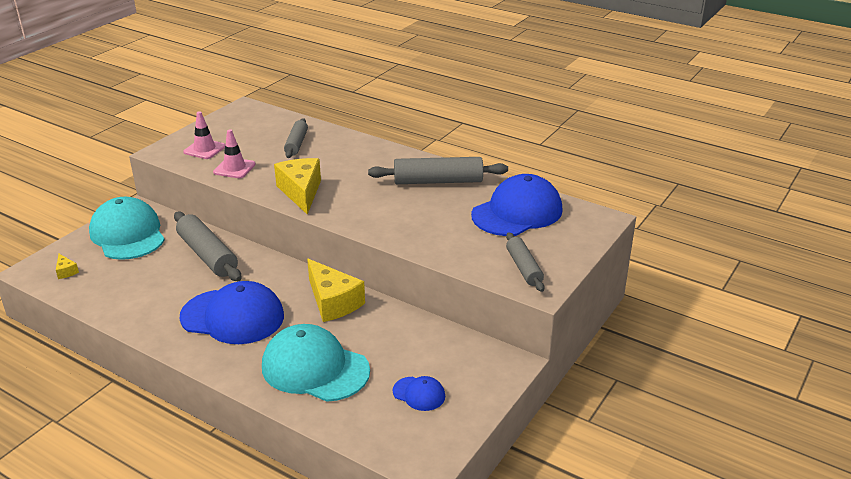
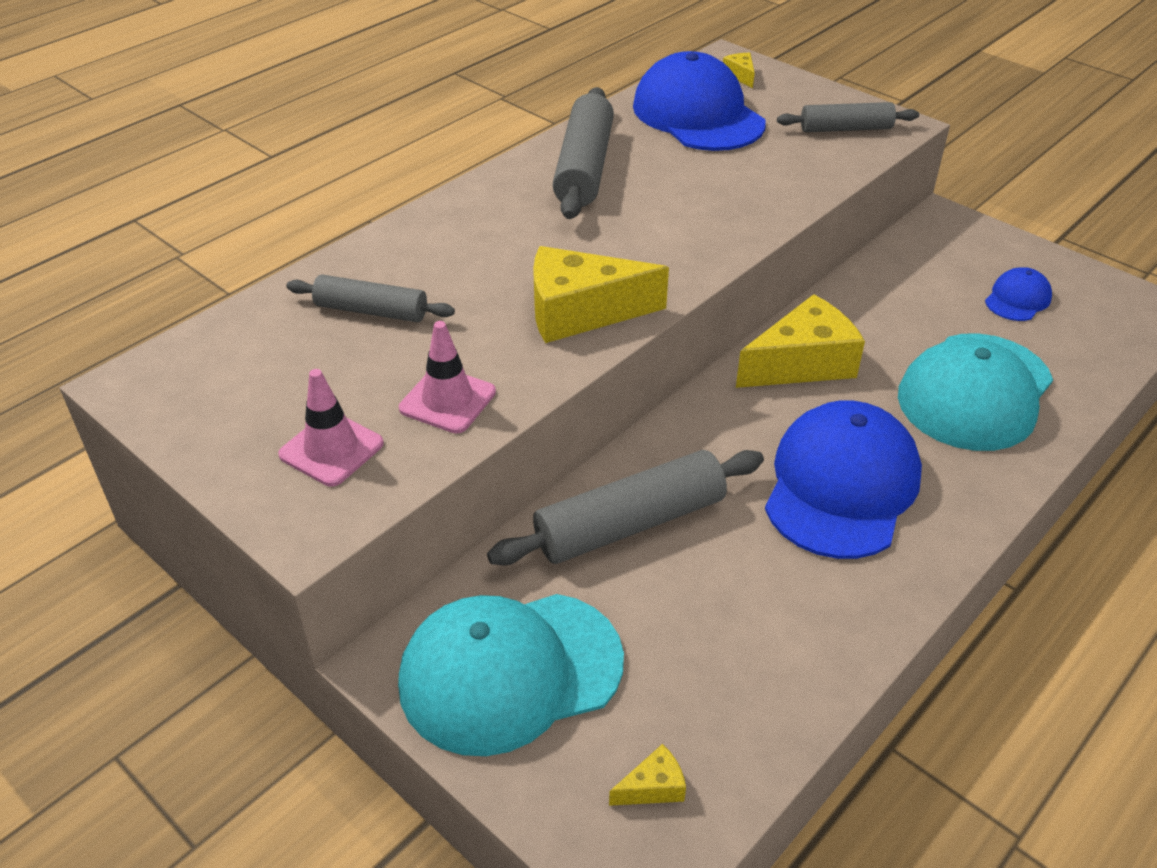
camera: 80 degrees left, 10 degrees up
none -> yellow cheese [723,53,755,88]

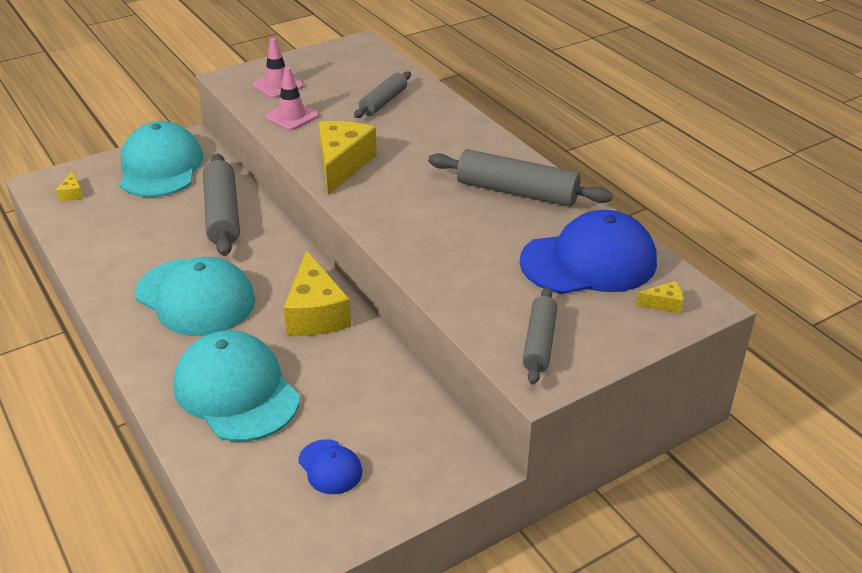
camera: 105 degrees right, 5 degrees down
blue cap [765,400,922,559] -> turquoise cap [135,257,255,336]

